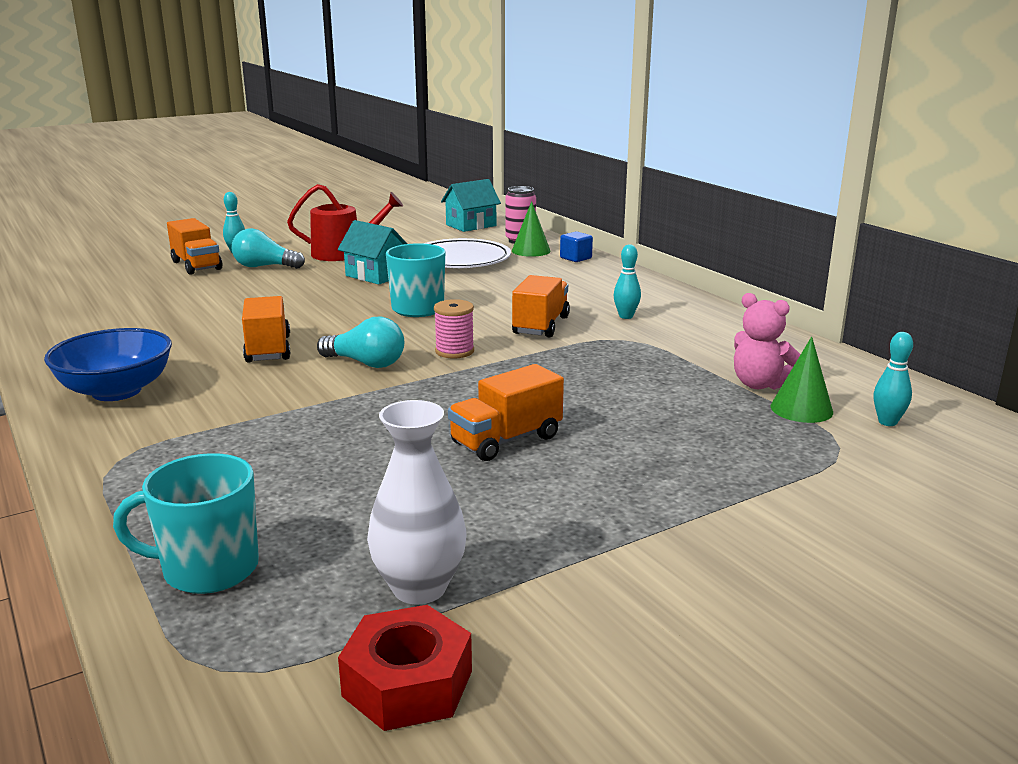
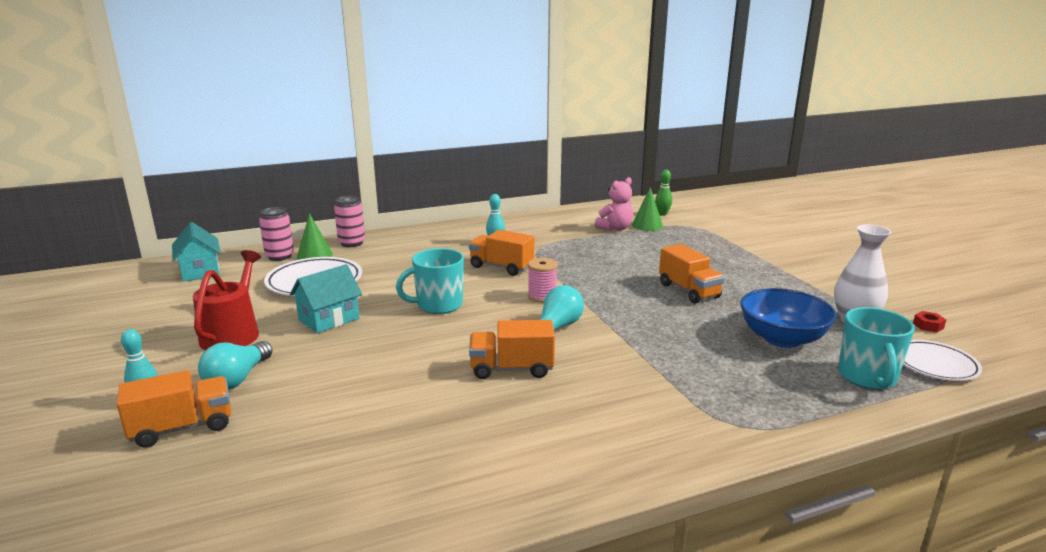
camera: 80 degrees left, 0 degrees up
blue bowl [44,328,172,401] -> blue bowl moved to [740,288,837,348]
red nut [338,605,472,731] -> red nut [913,311,946,333], size x0.48
blue cube [560,231,593,262] -> pink can [334,196,365,247]
turquoise bowling pin [873,332,913,426] -> green bowling pin [655,170,672,216]
none -> white plate [903,340,982,381]

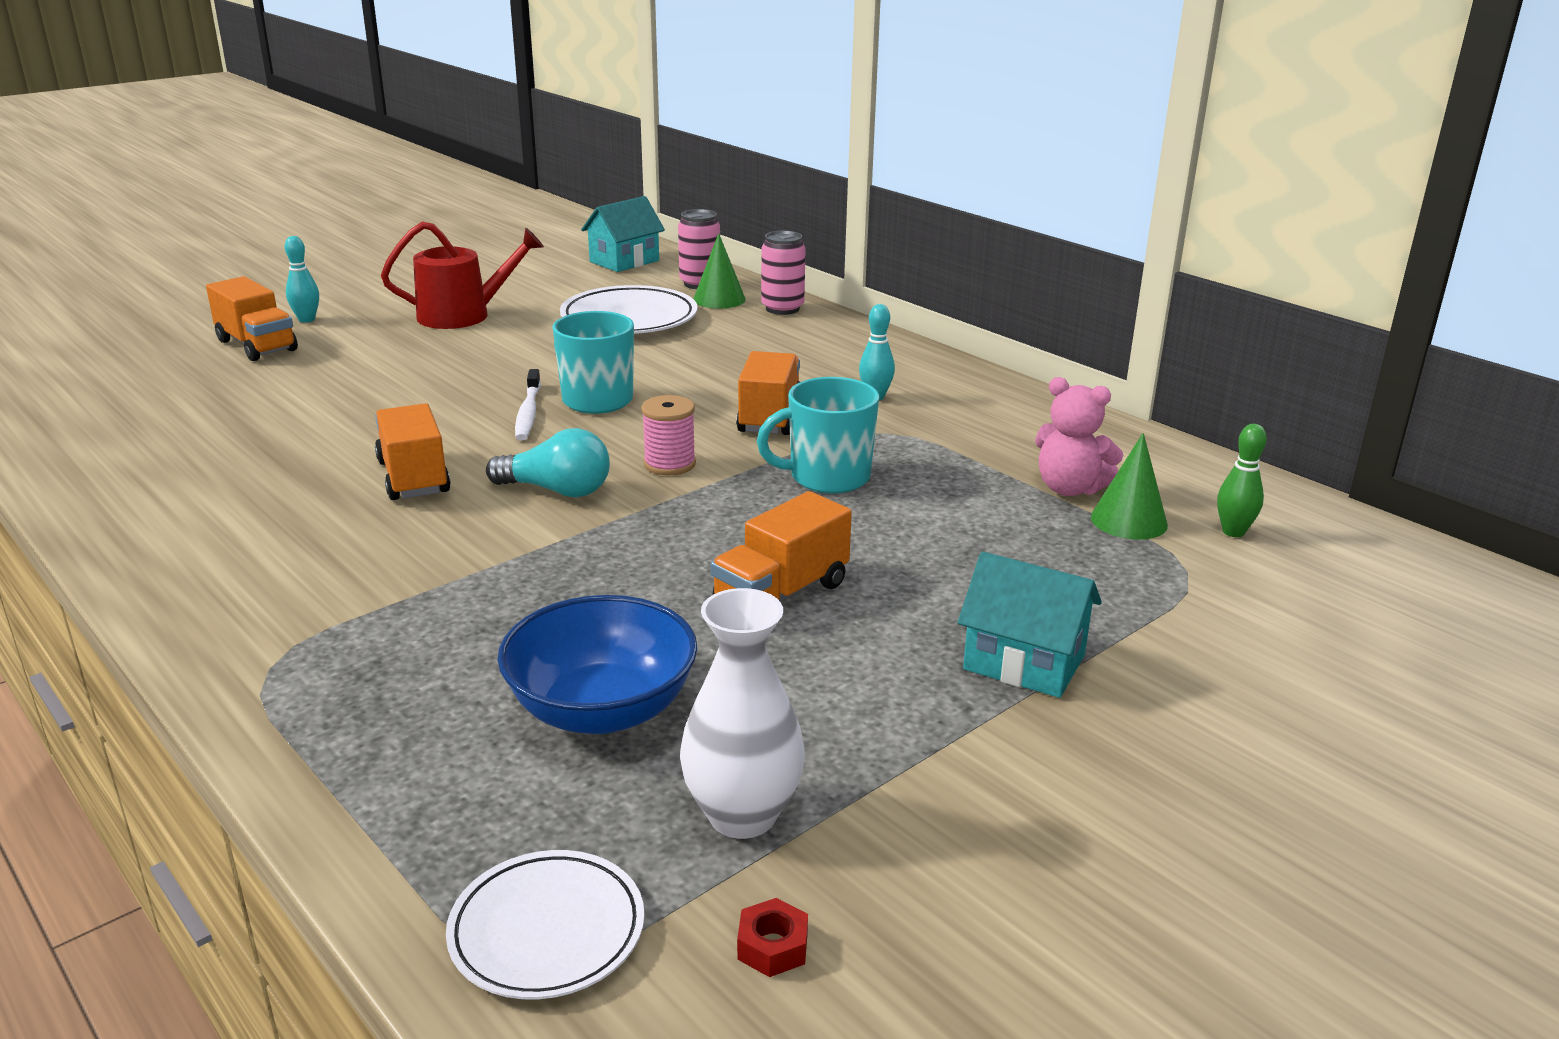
camera: 70 degrees right, 5 degrees up
turquoise light bulb [198,341,272,390] -> none
turquoise house [290,264,362,333] -> turquoise house moved to [958,552,1102,698]
turquoise mug [838,307,915,389] -> turquoise mug moved to [757,377,879,494]
none -> white toothbrush [515,369,541,440]

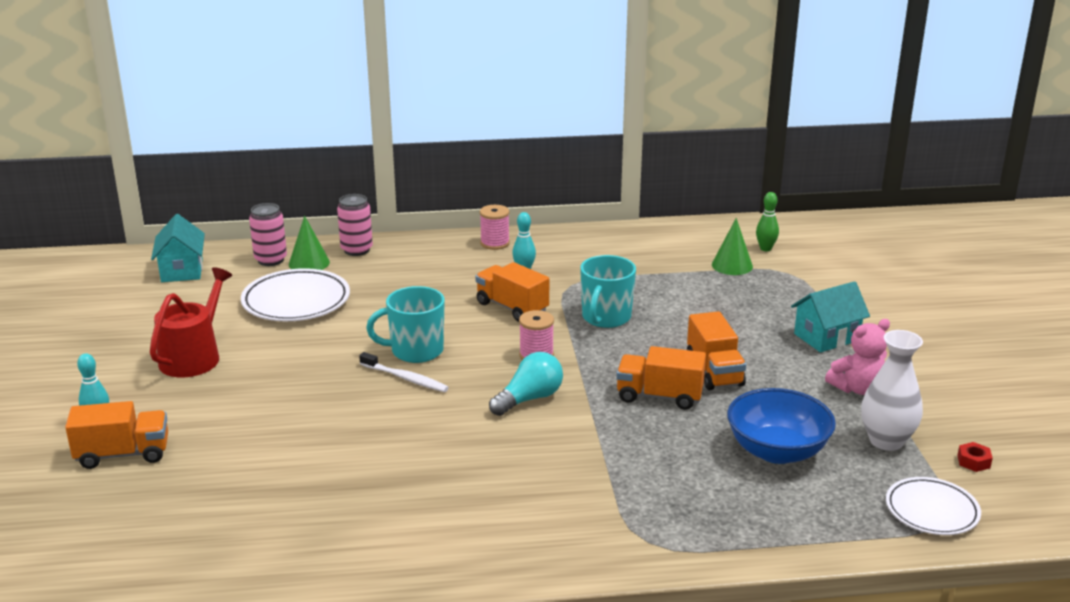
camera: 55 degrees left, 0 degrees up
orange truck [375,403,451,500] -> orange truck moved to [616,346,706,410]
pink teddy bear [1035,377,1123,496] -> pink teddy bear moved to [825,319,890,395]
none -> pink spool [480,205,510,250]

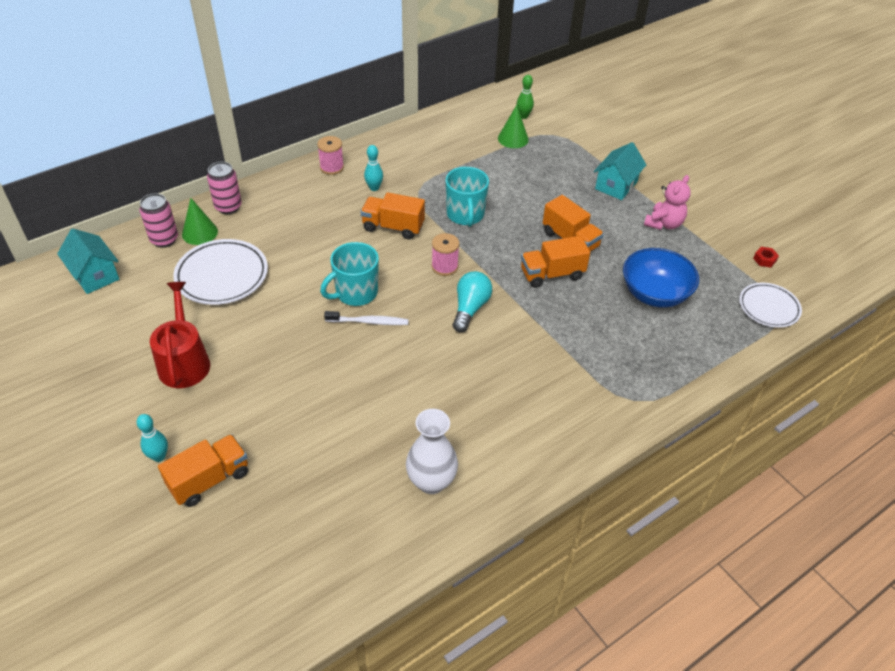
camera: 30 degrees left, 20 degrees up
white vase [861,330,923,451] -> white vase moved to [406,409,458,494]

